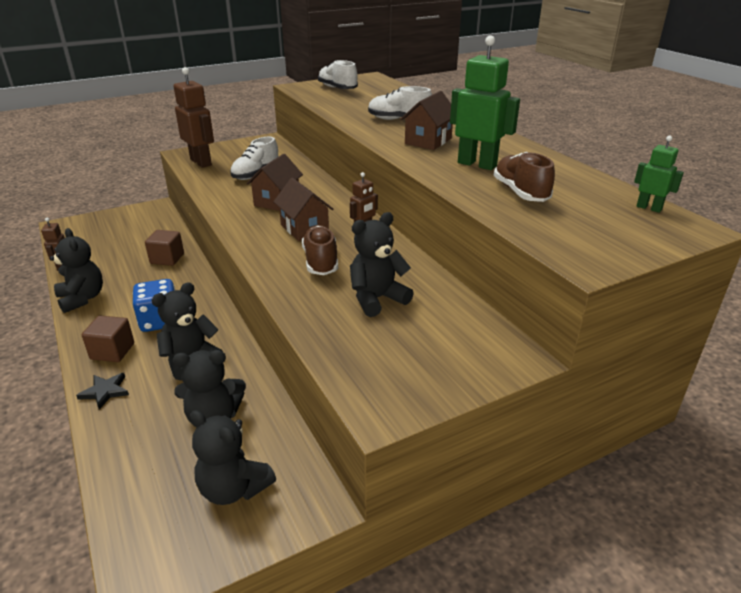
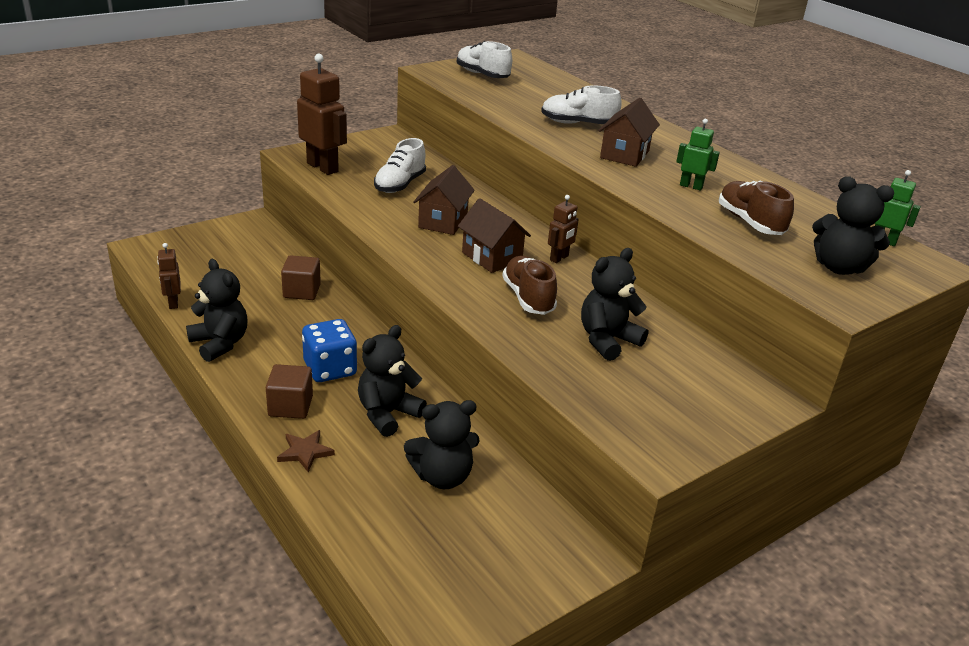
camera: 10 degrees left, 0 degrees up
black star [76,373,129,410] -> brown star [277,430,335,472]
black teddy bear [190,410,276,505] -> black teddy bear moved to [812,176,894,275]
green robot [450,35,520,170] -> green robot [676,119,720,191], size x0.53

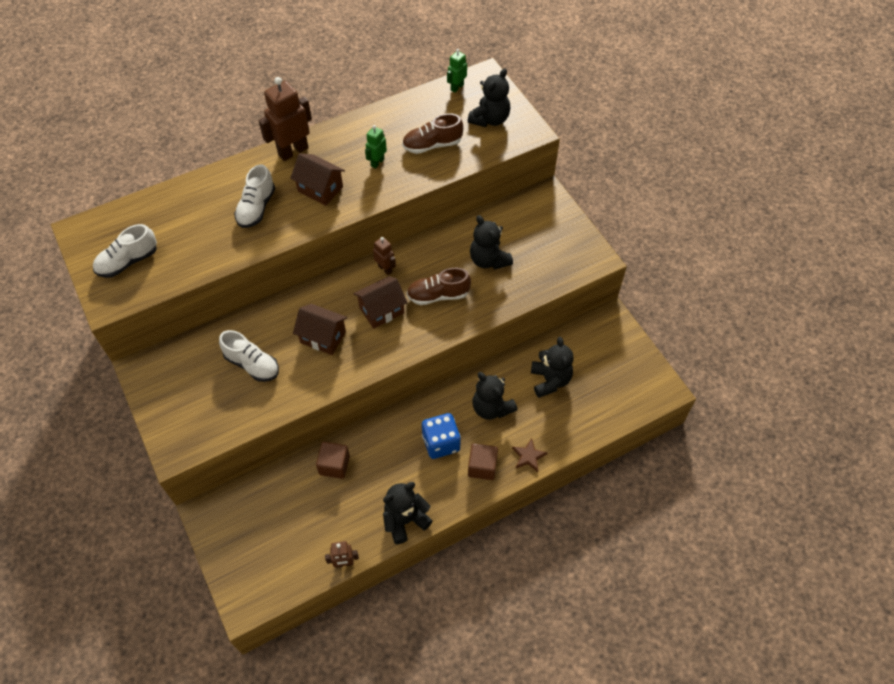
camera: 80 degrees left, 25 degrees up
brown robot [297,54,347,175] -> brown robot moved to [259,77,312,161]

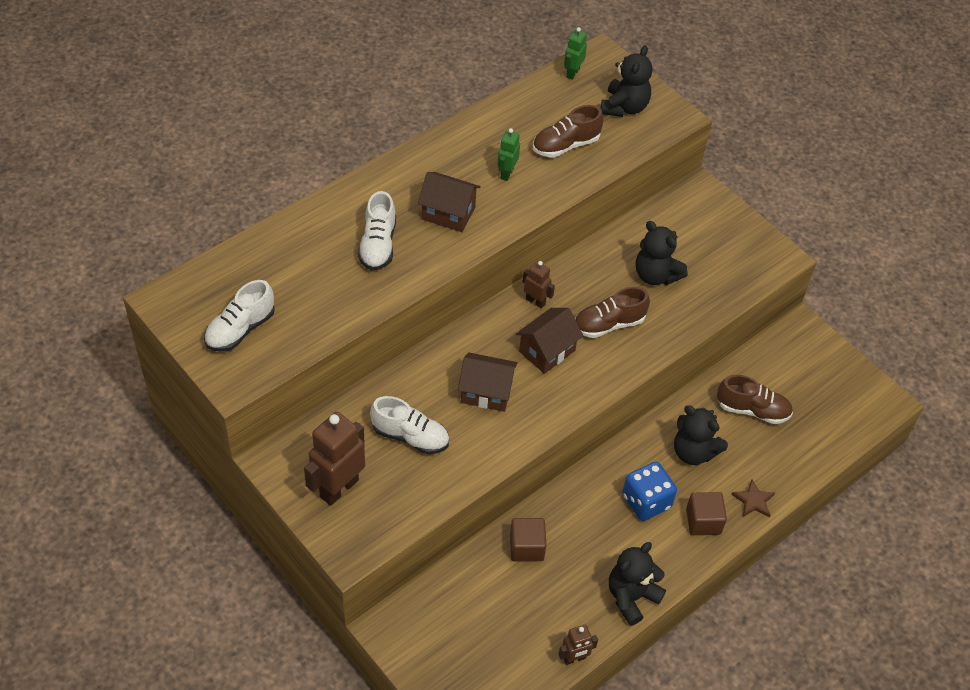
camera: 15 degrees left, 5 degrees down
brown robot [259,77,312,161] -> brown robot moved to [304,412,365,506]
black teddy bear [531,337,574,398] -> brown shoe [717,375,793,424]

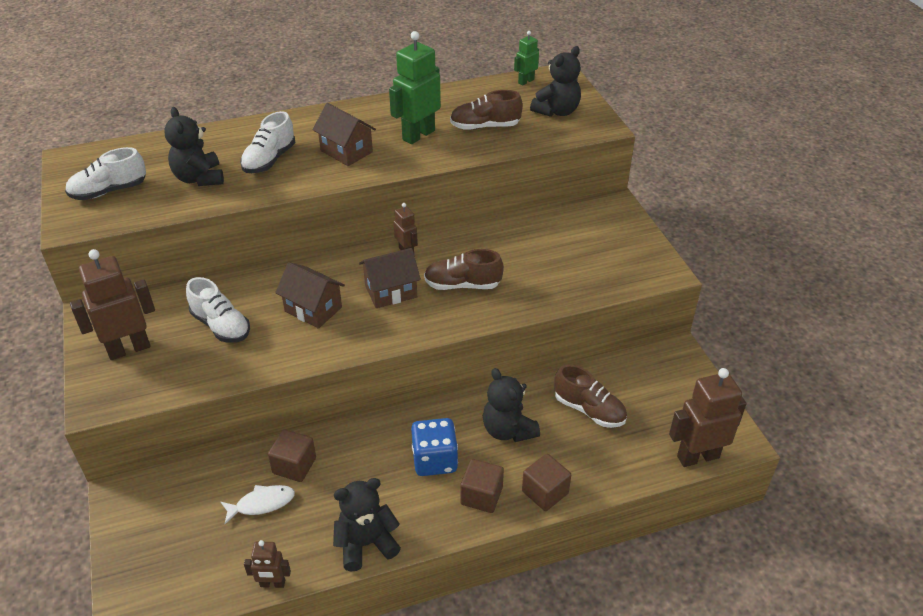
camera: 25 degrees right, 10 degrees down
green robot [497,128,520,181] -> green robot [389,31,441,144], size x1.89
black teddy bear [636,221,688,285] -> black teddy bear moved to [164,107,224,186]
brown star [731,479,775,518] -> brown cube [522,454,571,511]
none -> white fish [221,485,295,524]
none -> brown robot [669,368,747,467]

